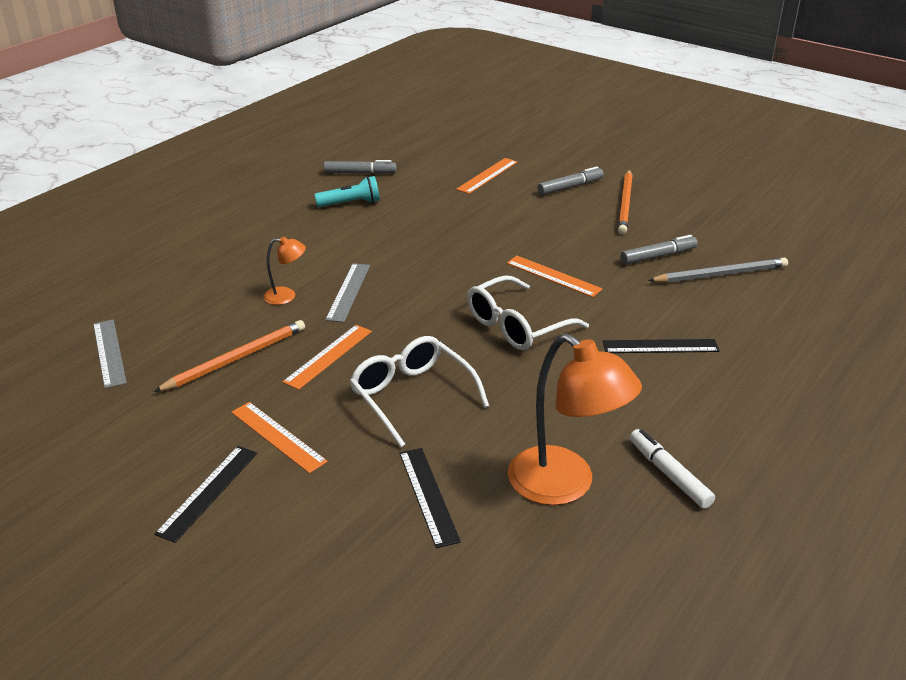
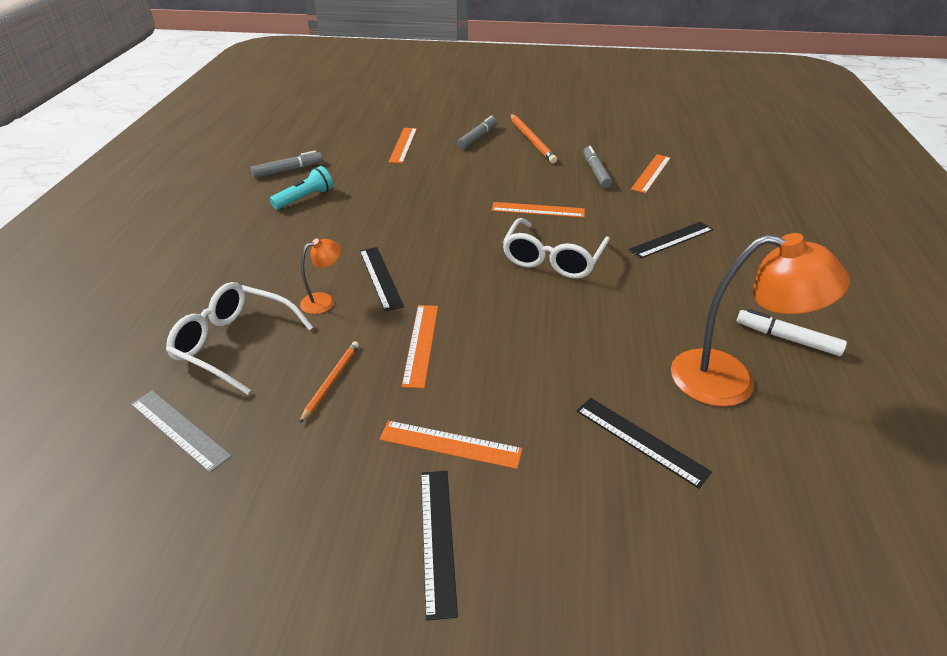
camera: 30 degrees left, 5 degrees up
orange pencil [154,320,305,392] -> orange pencil [299,341,359,424], size x0.62
grey ruler [325,263,370,322] -> black ruler [360,247,404,311]
white glasses [349,336,489,447] -> white glasses moved to [166,282,313,394]
grey marker [621,235,698,265] -> grey marker turned 45 degrees counterclockwise [583,146,612,188]
grey pencil [648,258,788,283] -> orange ruler [631,154,671,193]

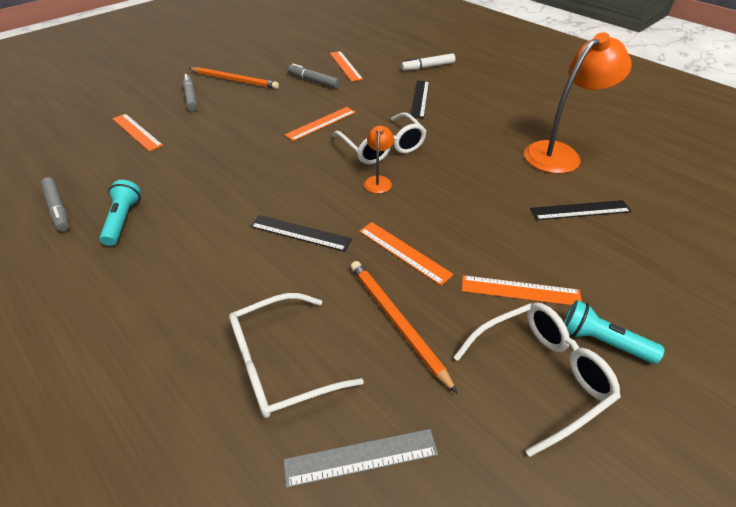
camera: 50 degrees left, 5 degrees up
grey marker [251,150,323,178] -> grey marker turned 135 degrees clockwise [40,177,70,231]
orange pencil [299,341,359,424] -> orange pencil [351,261,457,393], size x1.62
orange lamp [300,239,342,314] -> orange lamp moved to [364,125,394,193]
orange ruler [380,421,523,469] -> orange ruler turned 45 degrees clockwise [462,275,582,305]
black ruler [421,471,458,620] -> turquoise flashlight [564,300,665,364]
white marker [737,309,847,356] -> white marker moved to [401,53,455,71]
none -> white glasses [453,303,621,457]

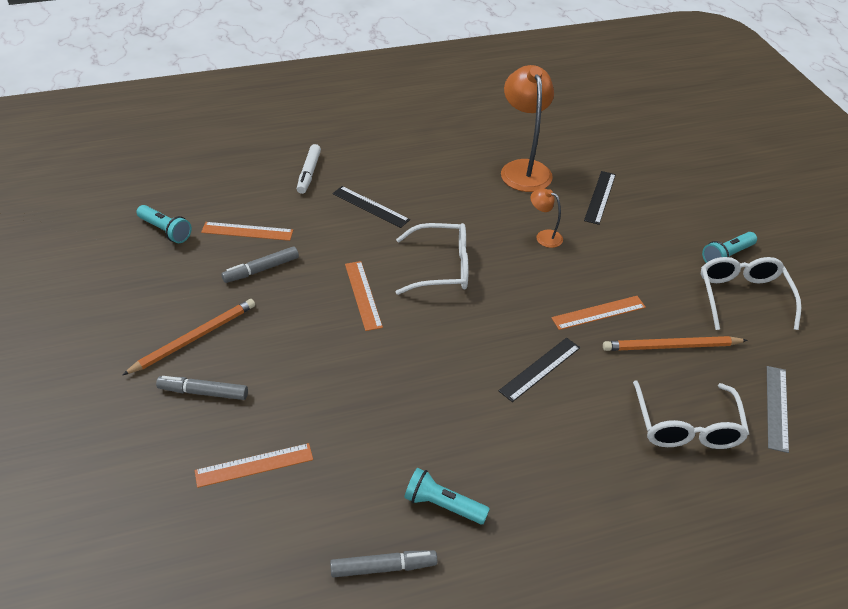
camera: 65 degrees left, 0 degrees up
orange lamp [364,125,394,193] -> orange lamp moved to [530,188,563,248]
orange ruler [462,275,582,305] -> none
none -> turquoise flashlight [136,205,192,243]

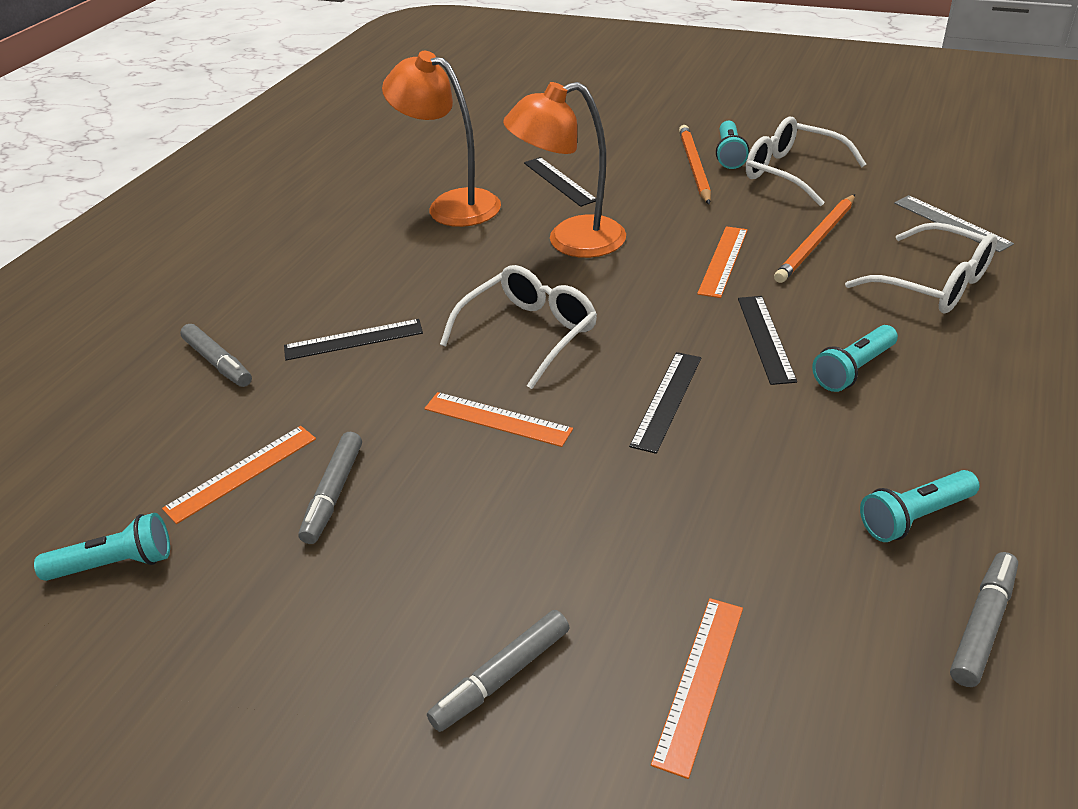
camera: 45 degrees left, 5 degrees down
orange pencil [122,299,255,375] -> orange pencil moved to [679,125,711,205]
white marker [297,144,321,194] -> grey marker [180,324,252,387]
orange lamp [530,188,563,248] -> orange lamp [503,82,626,258], size x2.09
none -> black ruler [629,352,701,454]
none -> turquoise flashlight [812,325,898,392]

